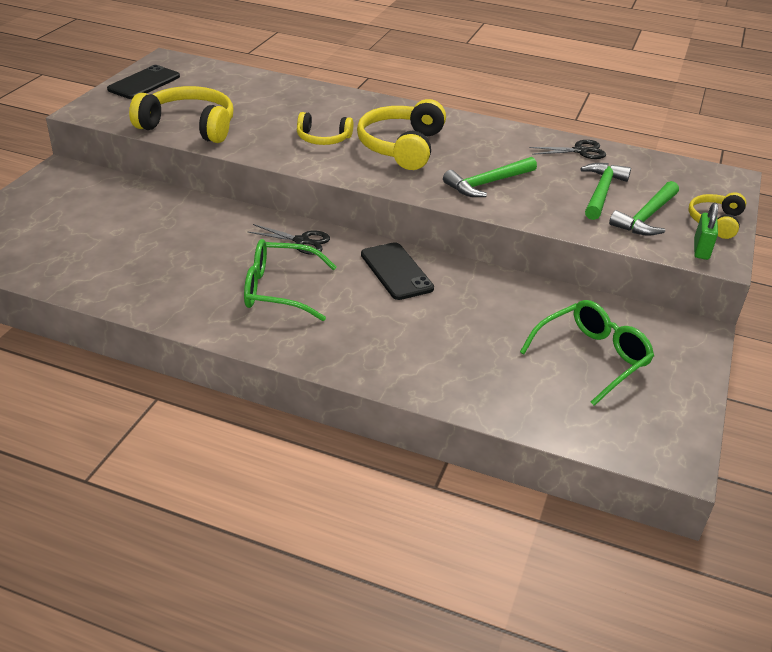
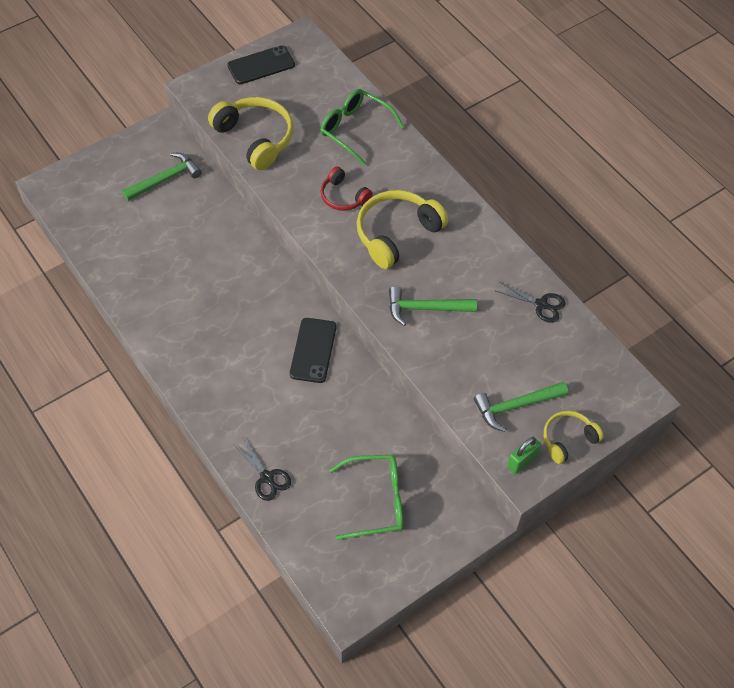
camera: 35 degrees right, 20 degrees up
green glasses [244,239,336,321] -> green glasses moved to [320,89,404,166]
black scissors [248,224,330,255] -> black scissors moved to [233,439,291,501]
yellow headphones [297,112,353,145] -> red headphones [320,167,373,211]
green hammer [580,163,631,220] -> green hammer moved to [122,153,202,201]

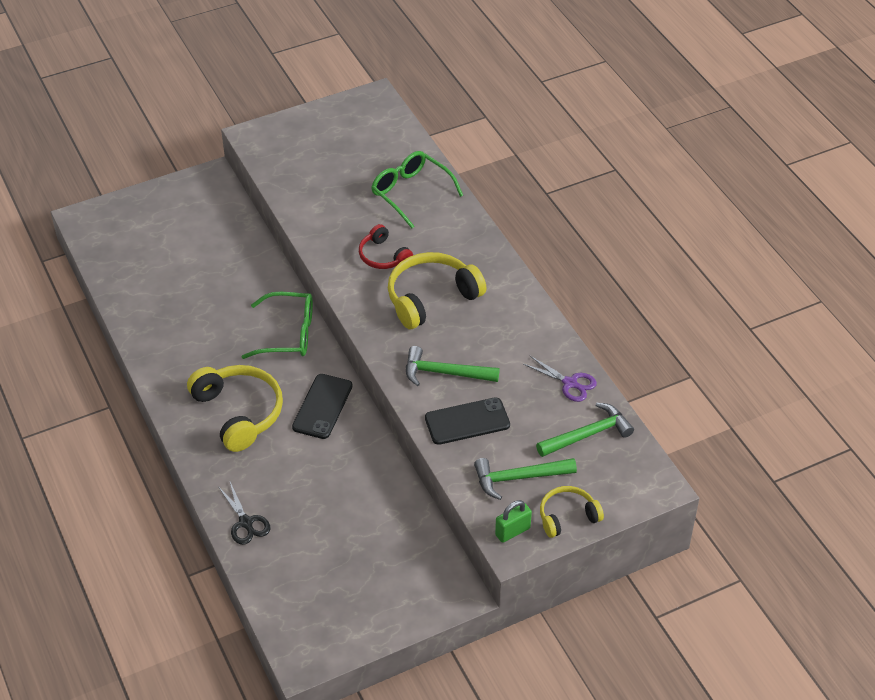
camera: 10 degrees right, 10 degrees down
green hammer [122,153,202,201] -> green hammer moved to [536,403,634,457]
yellow headphones [208,97,293,170] -> yellow headphones moved to [187,365,283,452]
black phone [227,45,295,84] -> black phone moved to [425,397,510,445]
green glasses [329,455,403,540] -> green glasses moved to [242,292,313,359]
black scissors [496,282,566,323] -> purple scissors [523,356,597,402]

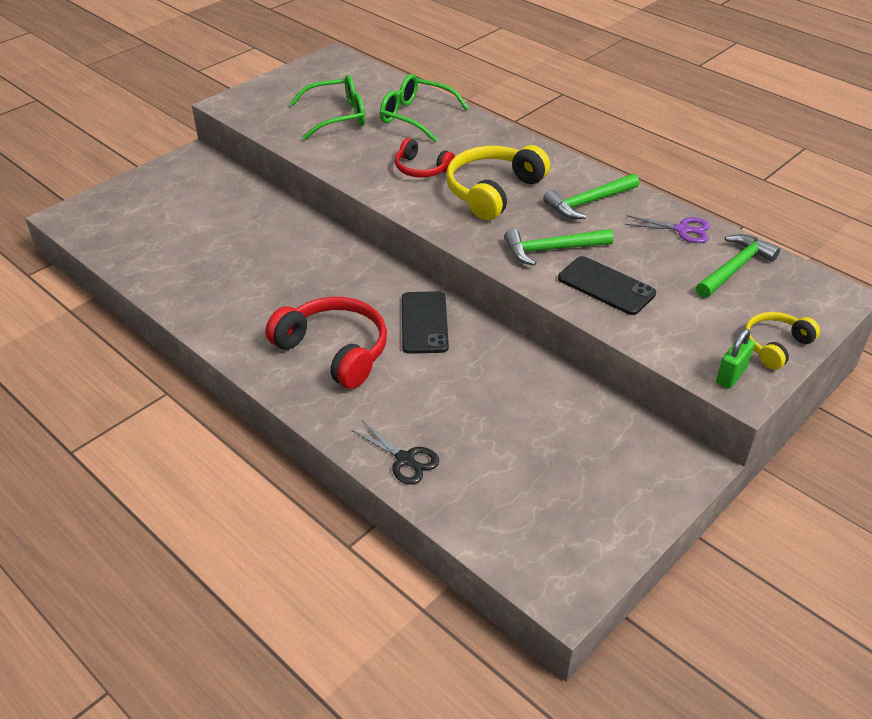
camera: 20 degrees left, 5 degrees down
yellow headphones [187,365,283,452] -> red headphones [265,297,387,389]
green glasses [242,292,313,359] -> green glasses moved to [290,75,365,140]
black phone [425,397,510,445] -> black phone turned 75 degrees clockwise [558,256,656,315]
green hammer [474,458,577,500] -> green hammer moved to [543,174,639,219]

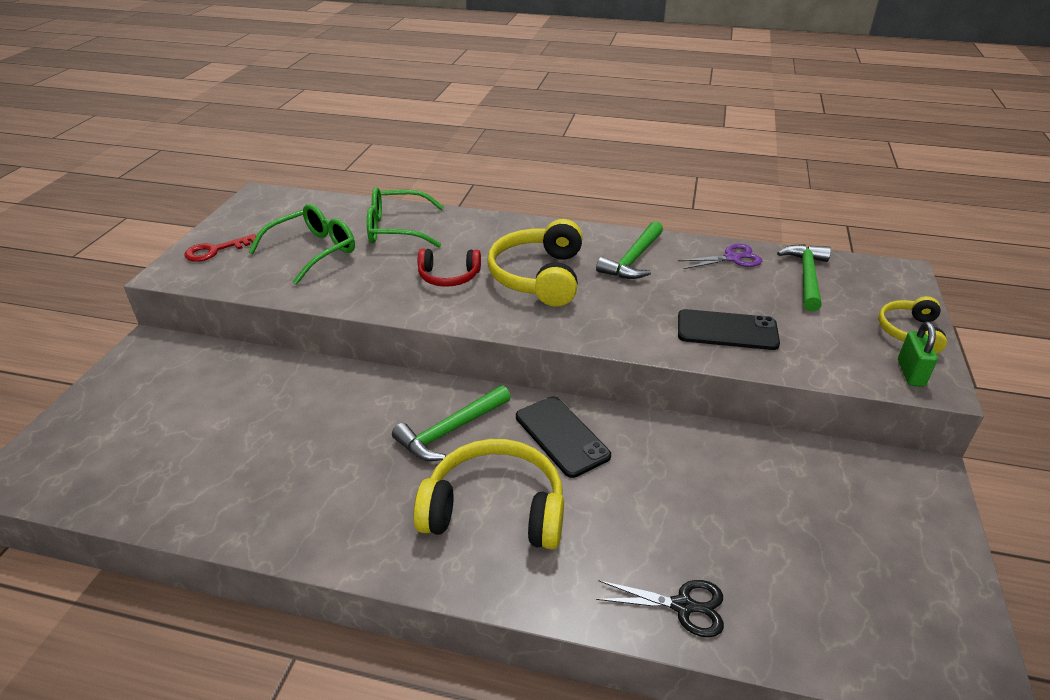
camera: 30 degrees left, 5 degrees down
red headphones [265,297,387,389] -> yellow headphones [414,439,564,549]
green hammer [504,229,614,266] -> green hammer moved to [392,385,511,461]
none -> red key [184,234,256,262]

